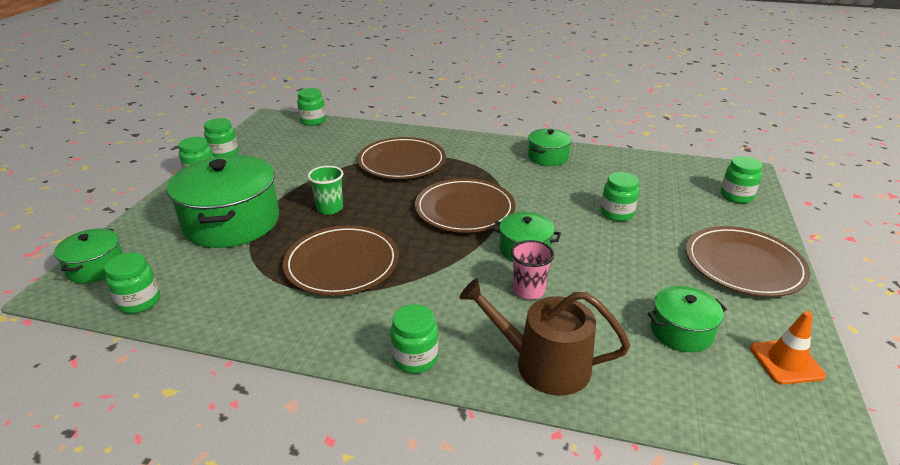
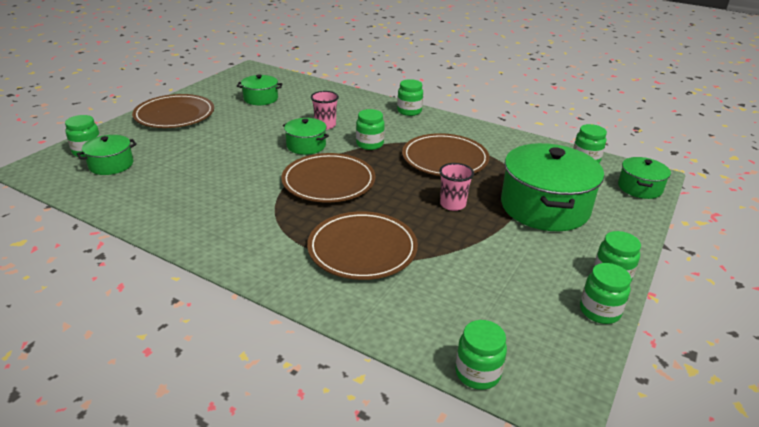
camera: 165 degrees left, 0 degrees up
green cup [308,166,343,215] -> pink cup [439,163,474,211]
brown watering can [459,278,630,396] -> none
green pot [528,129,572,166] -> green pot moved to [77,135,137,175]
green jar [601,172,639,221] -> green jar moved to [356,109,385,150]
orange traffic cone [750,311,826,385] -> none

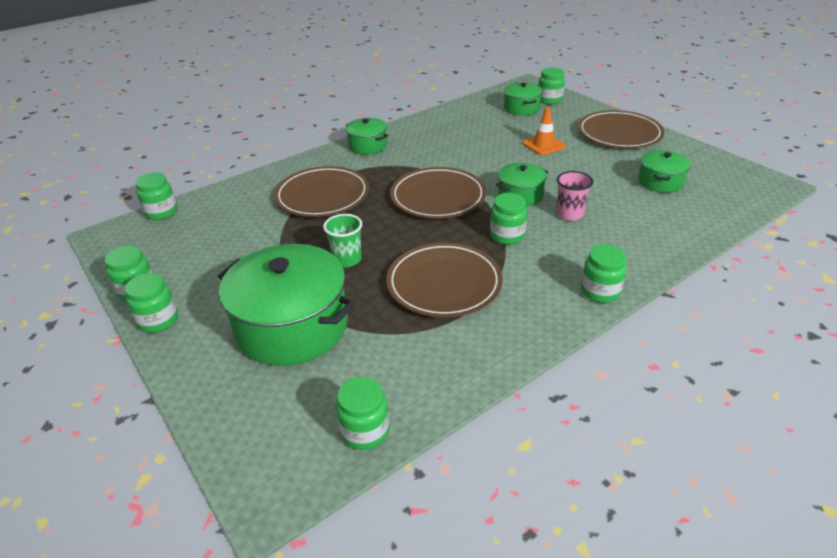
camera: 115 degrees right, 5 degrees up
pink cup [439,163,474,211] -> green cup [323,214,362,267]
green pot [618,157,671,199] -> green pot moved to [345,118,388,154]
none -> orange traffic cone [523,107,566,155]

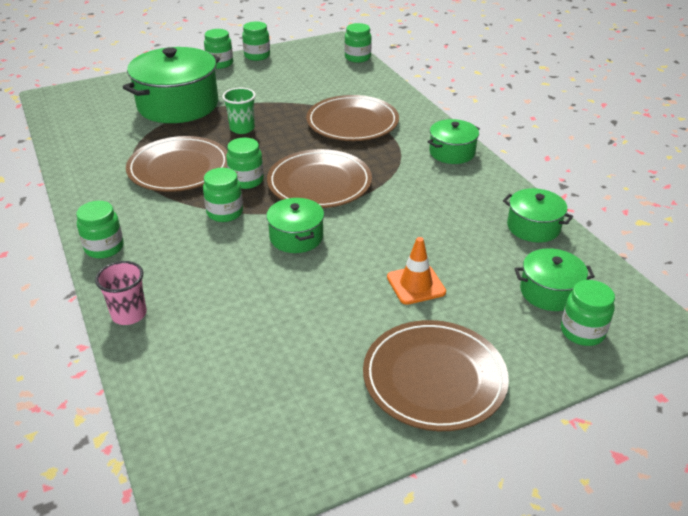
camera: 100 degrees right, 0 degrees up
green jar [336,377,389,450] -> green jar moved to [226,138,264,189]
pink cup [556,171,593,221] -> pink cup moved to [95,261,147,325]
green pot [638,150,691,193] -> green pot moved to [503,188,573,243]

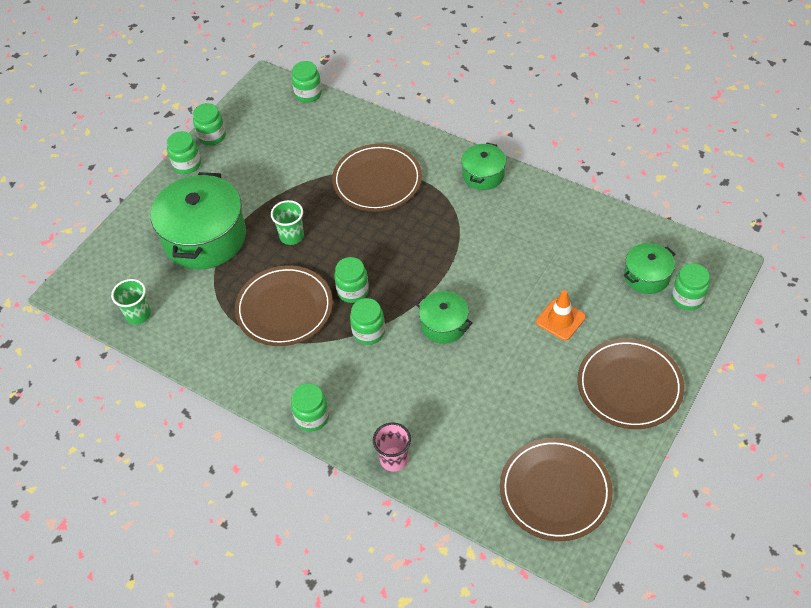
camera: 30 degrees left, 15 degrees up
brown plate [267,149,372,208] -> brown plate moved to [500,438,613,541]
green pot [503,188,573,243] -> none
none -> green cup [111,279,151,325]

